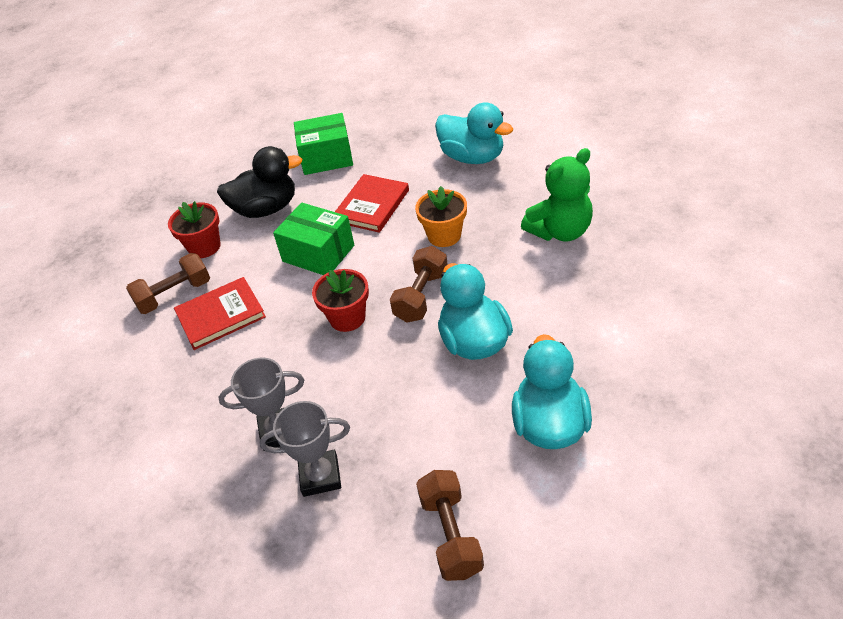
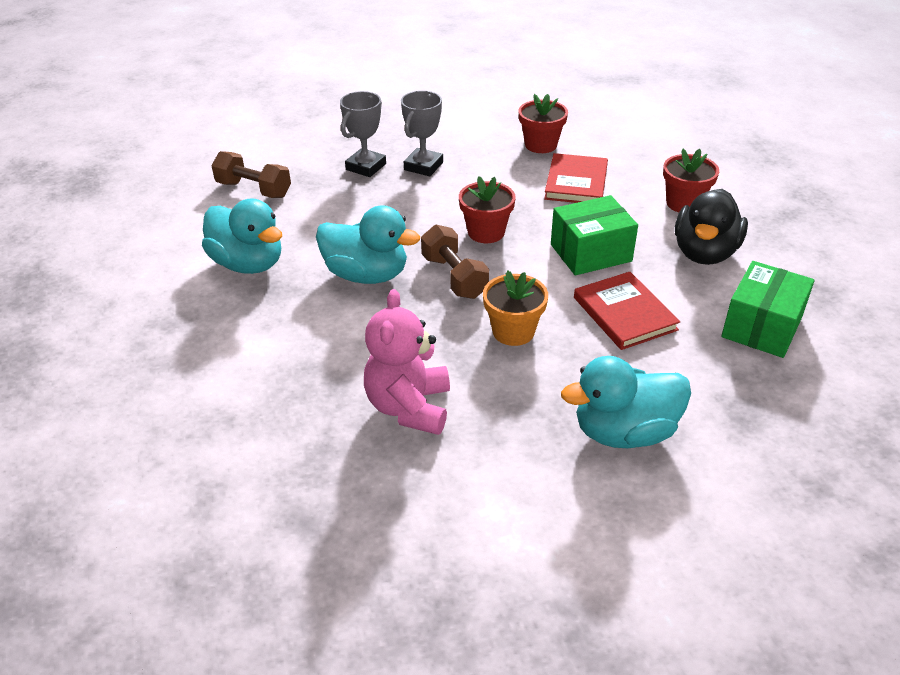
camera: 125 degrees right, 5 degrees down
brown dumbbell [126,253,210,314] -> none
green teddy bear [521,148,593,241] -> pink teddy bear [364,289,450,435]
none -> red flower pot [519,94,568,153]

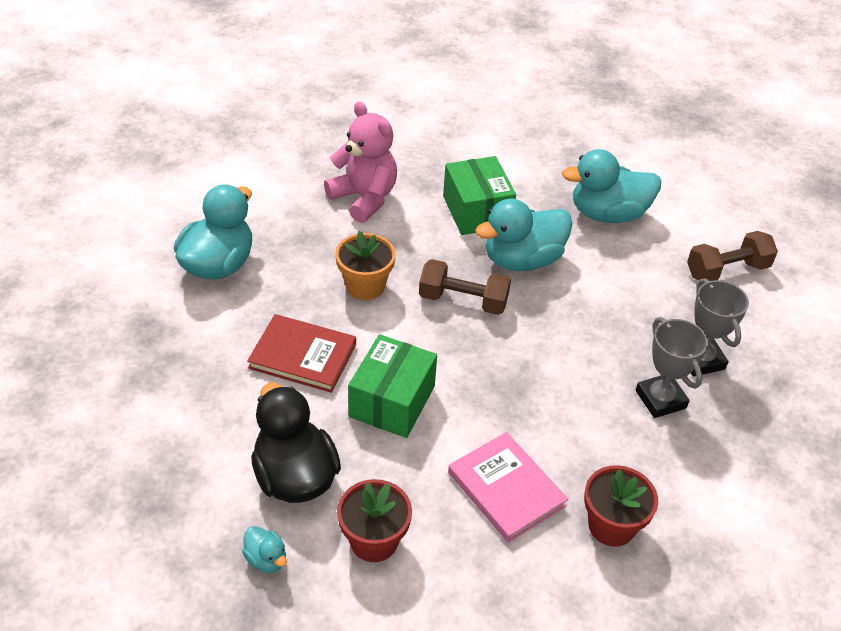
camera: 130 degrees right, 5 degrees up
red flower pot [459,176,516,243] -> none
red book [544,153,608,203] -> pink book [448,432,568,543]
green box [721,261,815,358] -> green box moved to [443,156,516,235]
none -> turquoise duck [242,526,287,573]

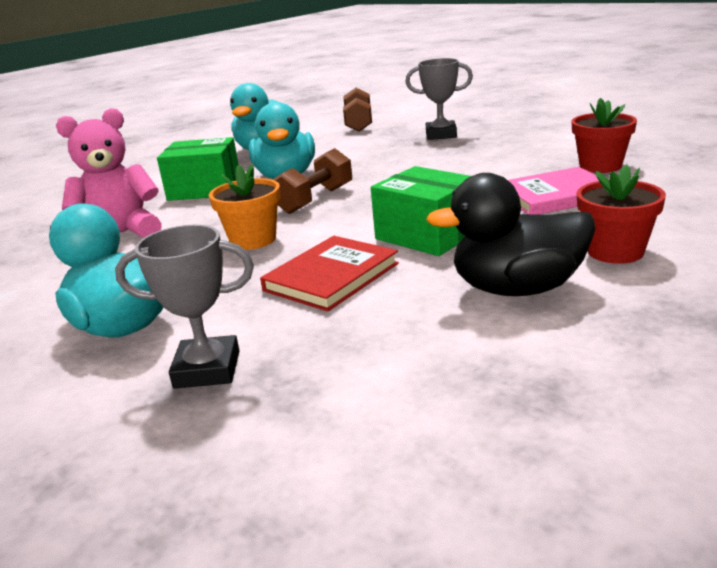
camera: 65 degrees left, 20 degrees down
turquoise duck [242,526,287,573] -> none
grey trophy [636,317,708,418] -> grey trophy moved to [115,225,254,389]

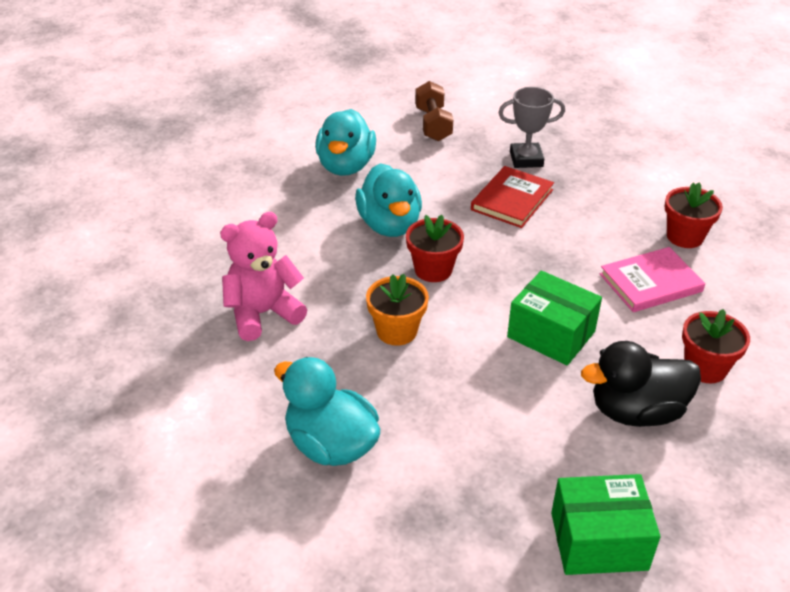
camera: 10 degrees left, 15 degrees up
grey trophy [115,225,254,389] -> none
green box [157,137,238,201] -> green box moved to [551,474,661,575]
red book [260,236,399,312] -> red book moved to [471,166,554,228]
brown dumbbell [273,148,352,214] -> red flower pot [406,215,464,282]

